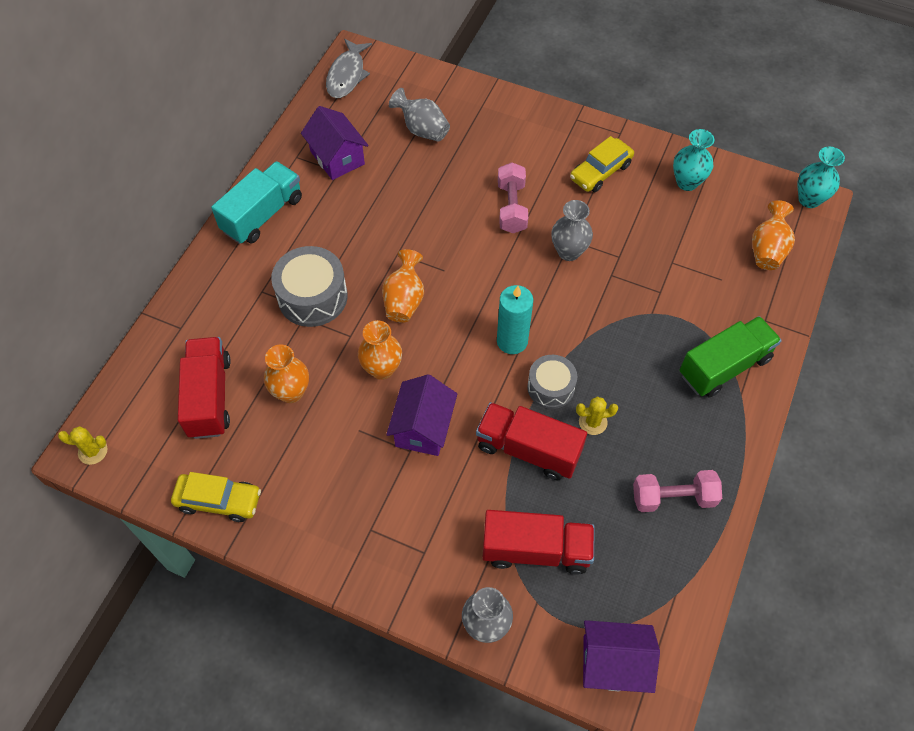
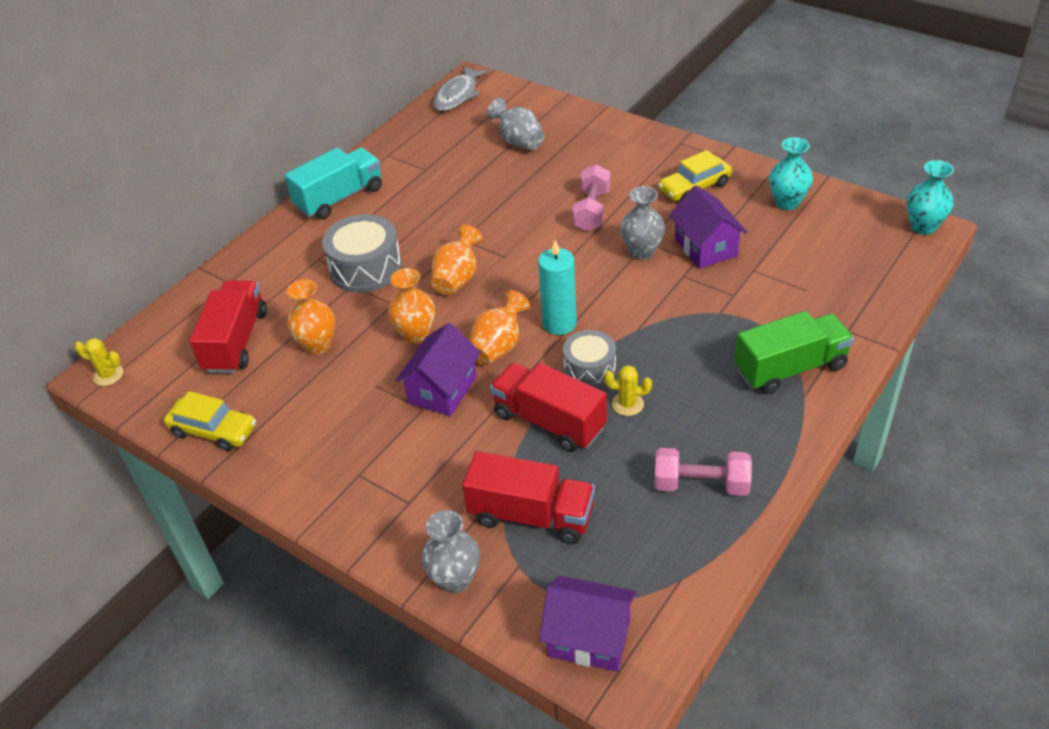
camera: 15 degrees right, 15 degrees down
purple house [301,106,368,180] -> purple house moved to [669,185,747,269]
orange vase [752,200,795,270] -> orange vase moved to [469,290,530,365]

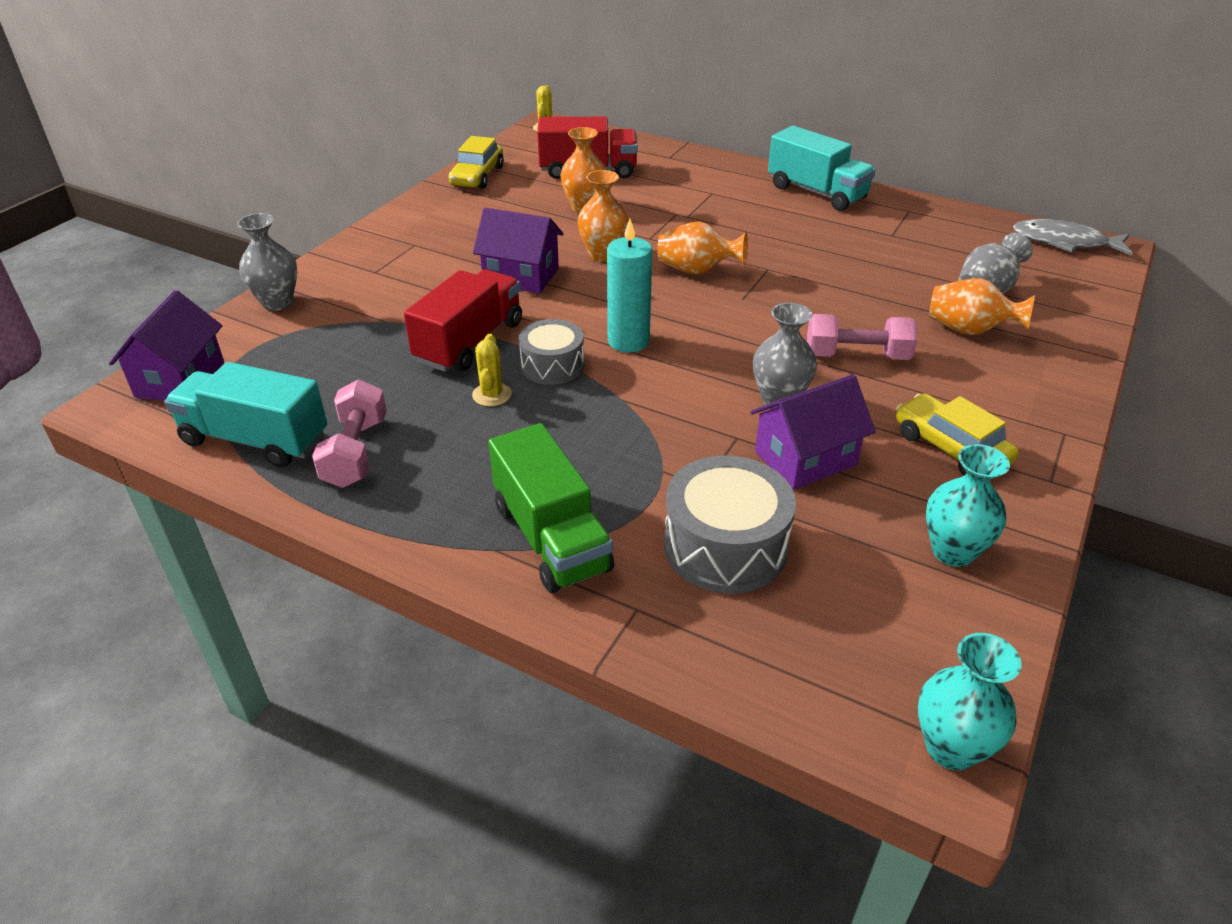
camera: 80 degrees right, 5 degrees down
grey drum [322,214,402,293] -> grey drum moved to [664,455,796,594]
red truck [462,451,595,544] -> none
orange vase [469,290,530,365] -> orange vase moved to [929,278,1035,336]
none -> turquoise truck [164,362,327,467]

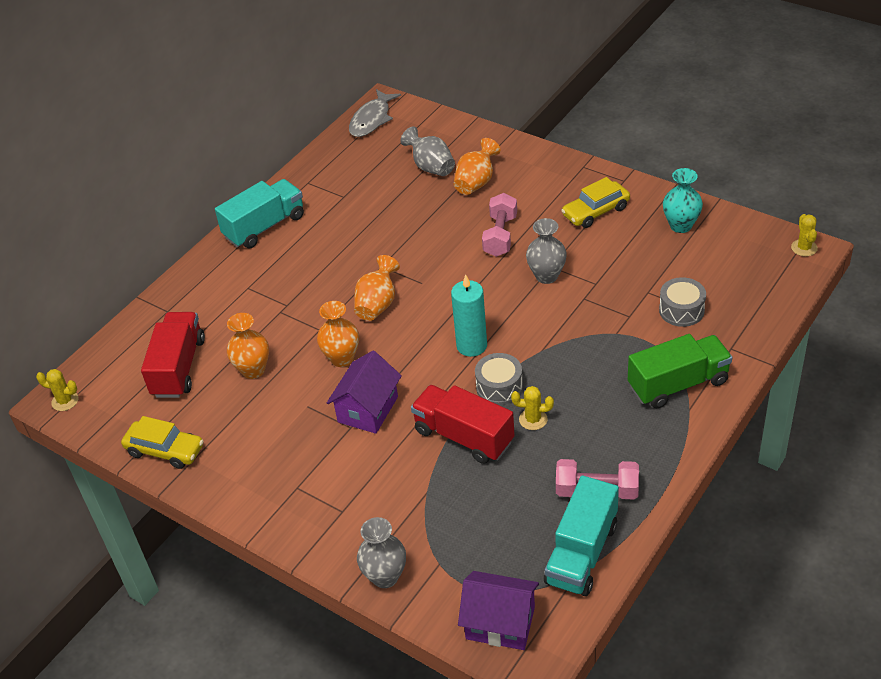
camera: 80 degrees left, 5 degrees up
grey drum [664,455,796,594] -> grey drum [659,277,706,327], size x0.64
purple house [750,374,876,490] -> none
turquoise vase [918,633,1022,770] -> yellow cactus [791,214,818,256]

